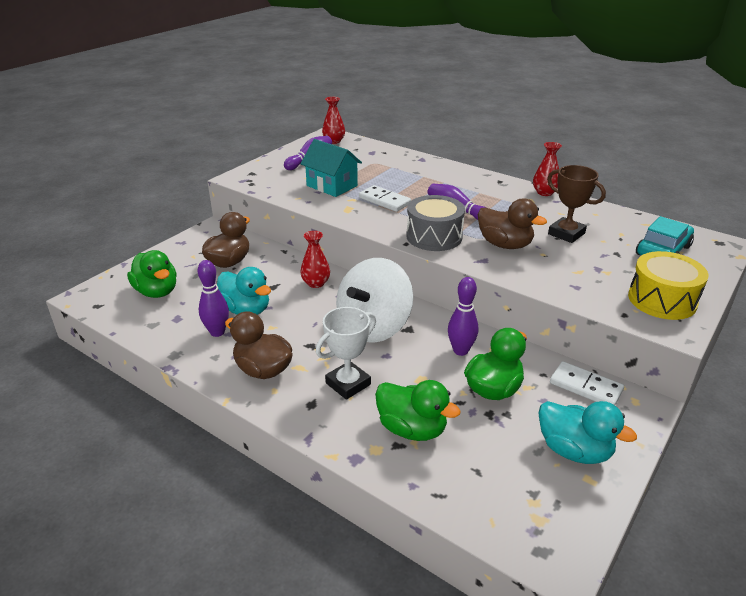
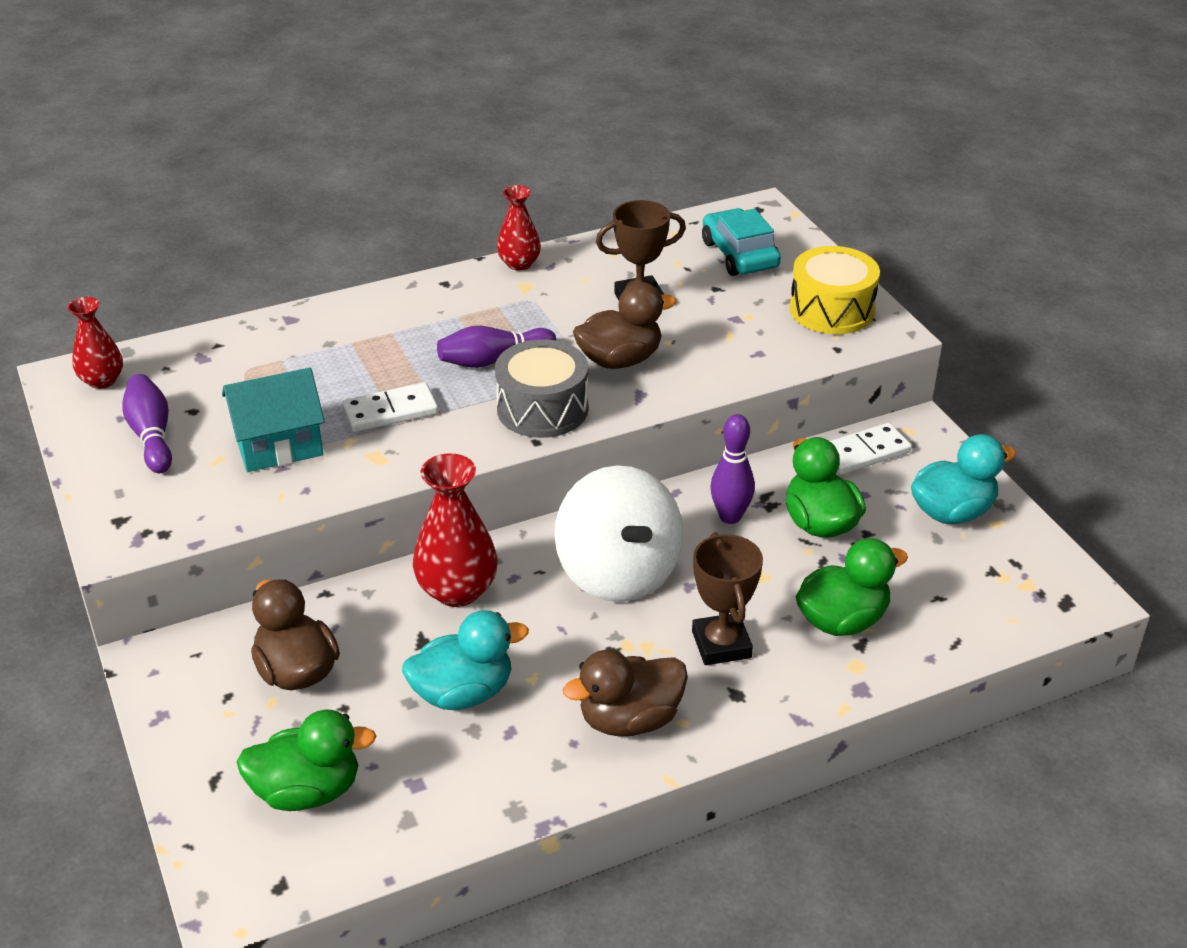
camera: 60 degrees left, 5 degrees up
purple bowling pin [198,260,229,337] -> none
red vase [300,231,330,288] -> red vase [413,453,498,607], size x1.60
white trophy [316,307,376,400] -> brown trophy [692,532,763,665]

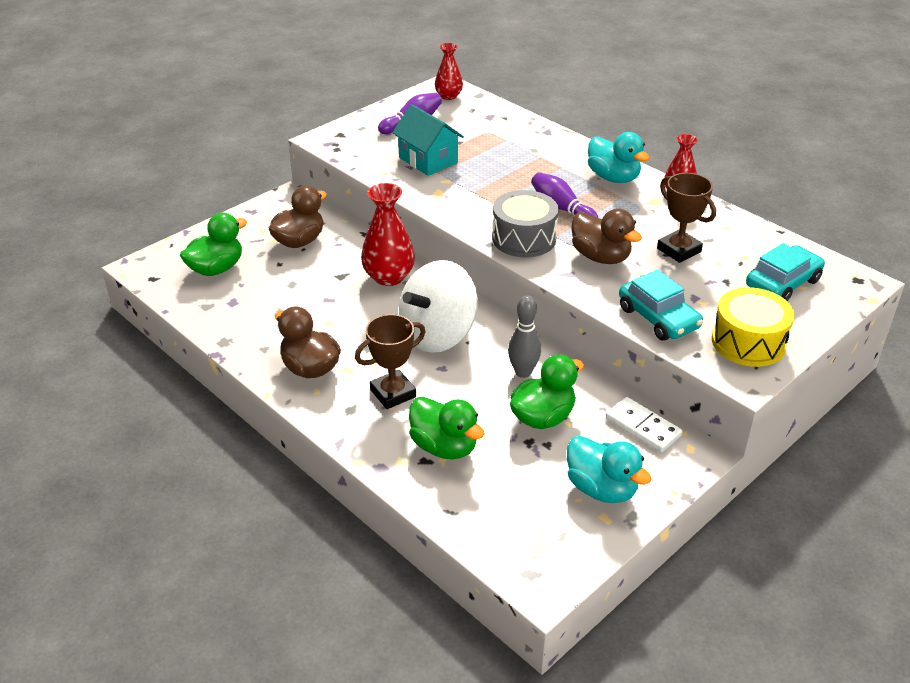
camera: 70 degrees right, 0 degrees up
green duck [236,710,376,811] -> green duck turned 105 degrees counterclockwise [180,213,247,276]
white domino [342,382,438,432] -> none
turquoise duck [402,610,529,710] -> turquoise duck moved to [588,132,649,183]
purple bowling pin [710,414,755,524] -> grey bowling pin [508,295,541,378]
none -> turquoise car [619,270,703,341]

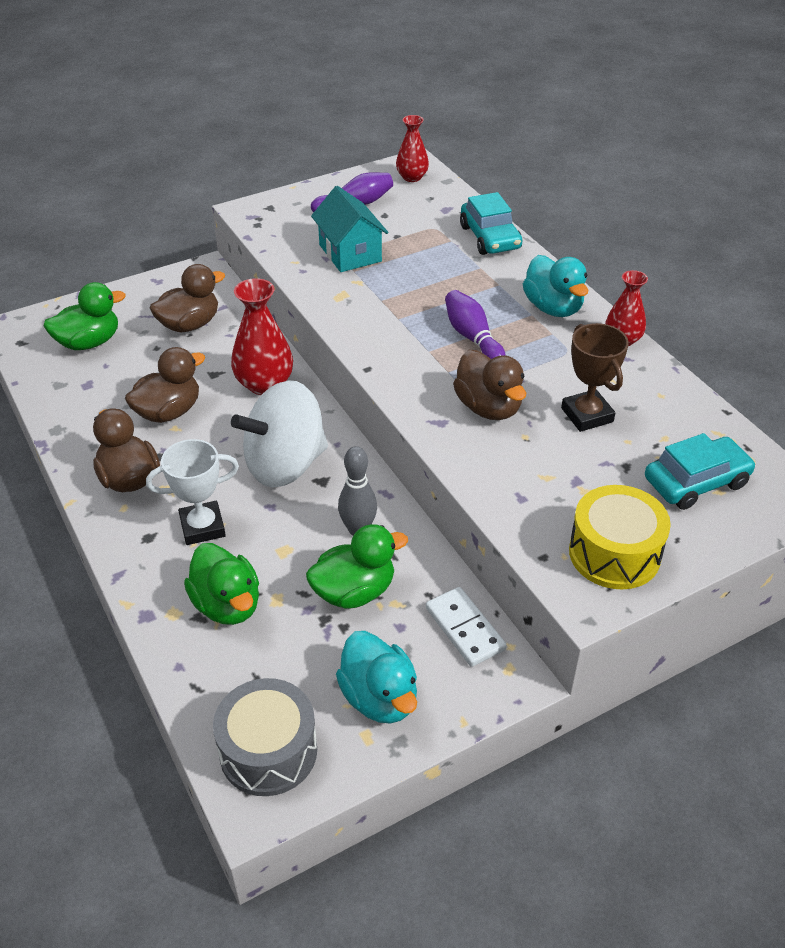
camera: 15 degrees right, 5 degrees up
brown trophy [355,314,426,409] -> white trophy [146,439,239,545]
grey drum [492,190,559,257] -> grey drum moved to [213,678,317,796]
turquoise car [619,270,703,341] -> turquoise car moved to [460,192,522,255]
none -> brown duck [125,347,205,423]

